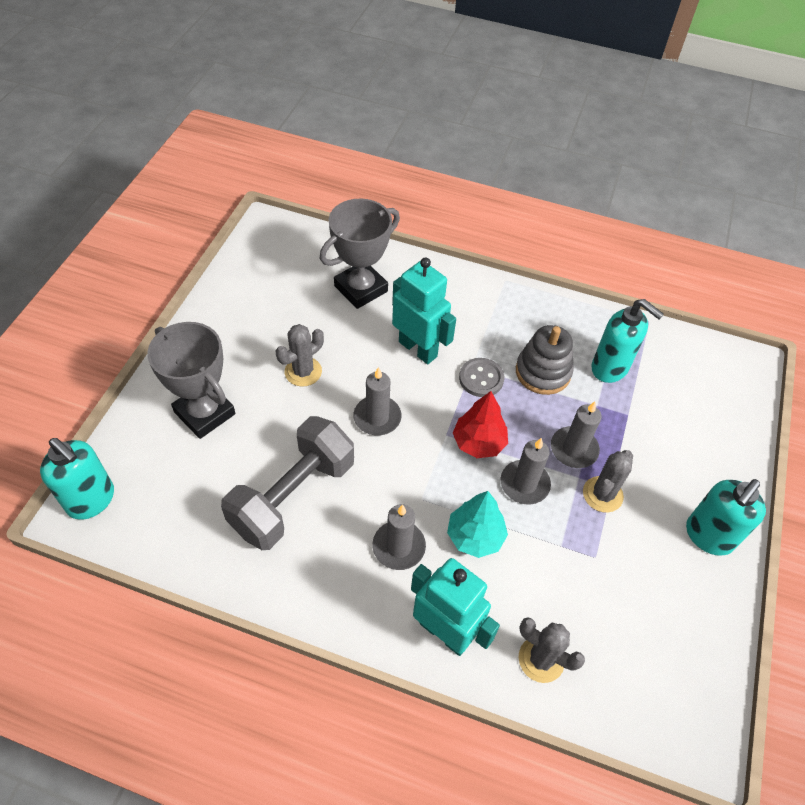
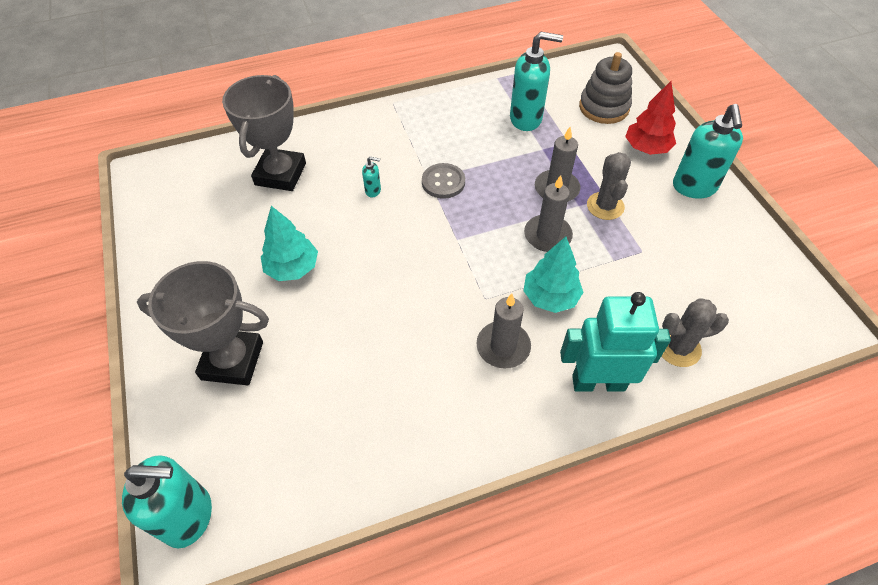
camera: 35 degrees left, 0 degrees up
grey dumbbell [221,416,354,550] -> none
grey cactus [276,324,324,387] -> turquoise tree [261,206,318,281]
grey candle [353,367,402,436] -> none
turquoise robot [392,257,456,364] -> turquoise soap dispenser [362,156,381,198]
red tree [453,391,508,458] -> red tree moved to [625,81,676,155]
grey stacking toy [516,325,573,395] -> grey stacking toy moved to [579,52,632,124]

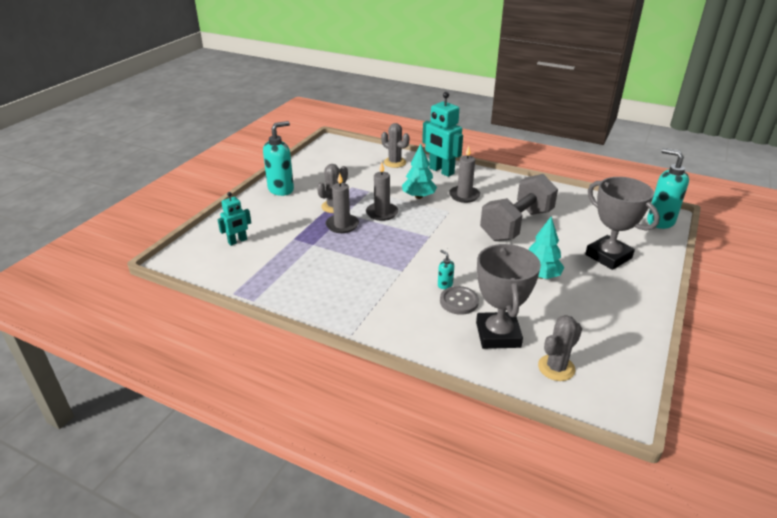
camera: 135 degrees left, 20 degrees down
grey trophy [222,75,306,191] -> grey trophy turned 60 degrees counterclockwise [476,244,541,349]
grey button [422,163,465,199] -> grey button moved to [440,286,479,315]
turquoise soap dispenser [510,32,563,131] -> none
grey stacking toy [579,52,632,124] -> turquoise robot [217,192,251,246]
red tree [625,81,676,155] -> none
none -> grey dumbbell [480,174,558,241]
none -> grey cactus [538,315,582,381]

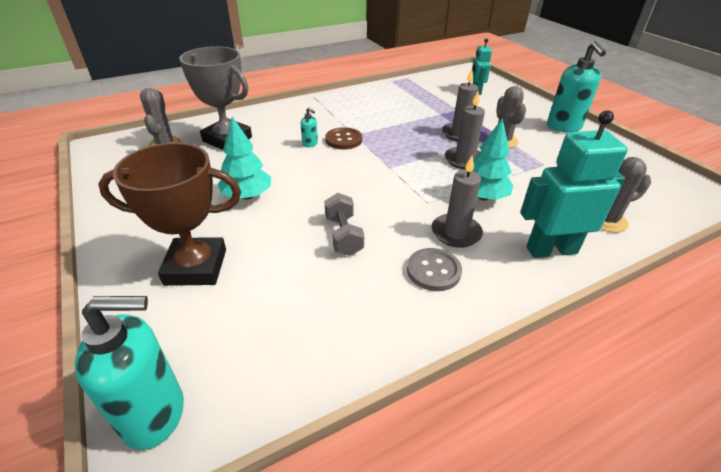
camera: 125 degrees right, 5 degrees up
turquoise soap dispenser [438,250,454,289] -> turquoise soap dispenser turned 45 degrees clockwise [301,107,318,147]
grey button [440,286,479,315] -> grey button moved to [407,248,462,291]
grey dumbbell [480,174,558,241] -> grey dumbbell [325,193,364,256], size x0.50
grey trophy [585,177,660,270] -> brown trophy [98,142,241,286]
none -> brown button [325,127,362,149]

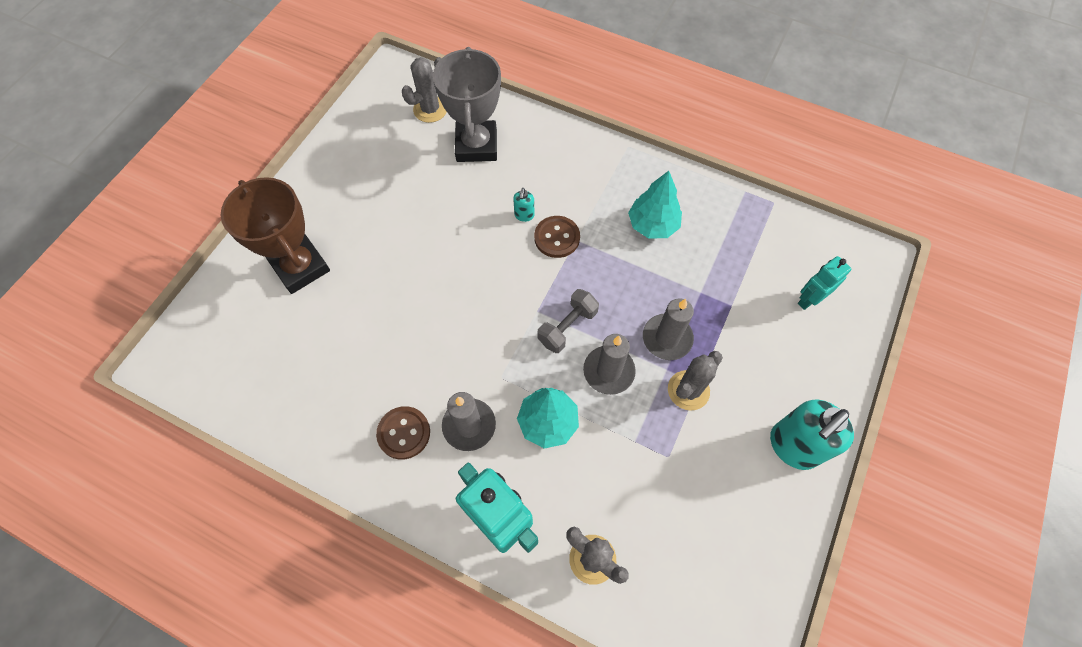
camera: 55 degrees right, 25 degrees up
turquoise soap dispenser [75,296,184,450] -> none
turquoise tree [218,117,271,200] -> turquoise tree moved to [628,171,682,239]
grey dumbbell [325,193,364,256] -> grey dumbbell moved to [537,289,599,353]
grey button [407,248,462,291] -> brown button [376,406,430,460]

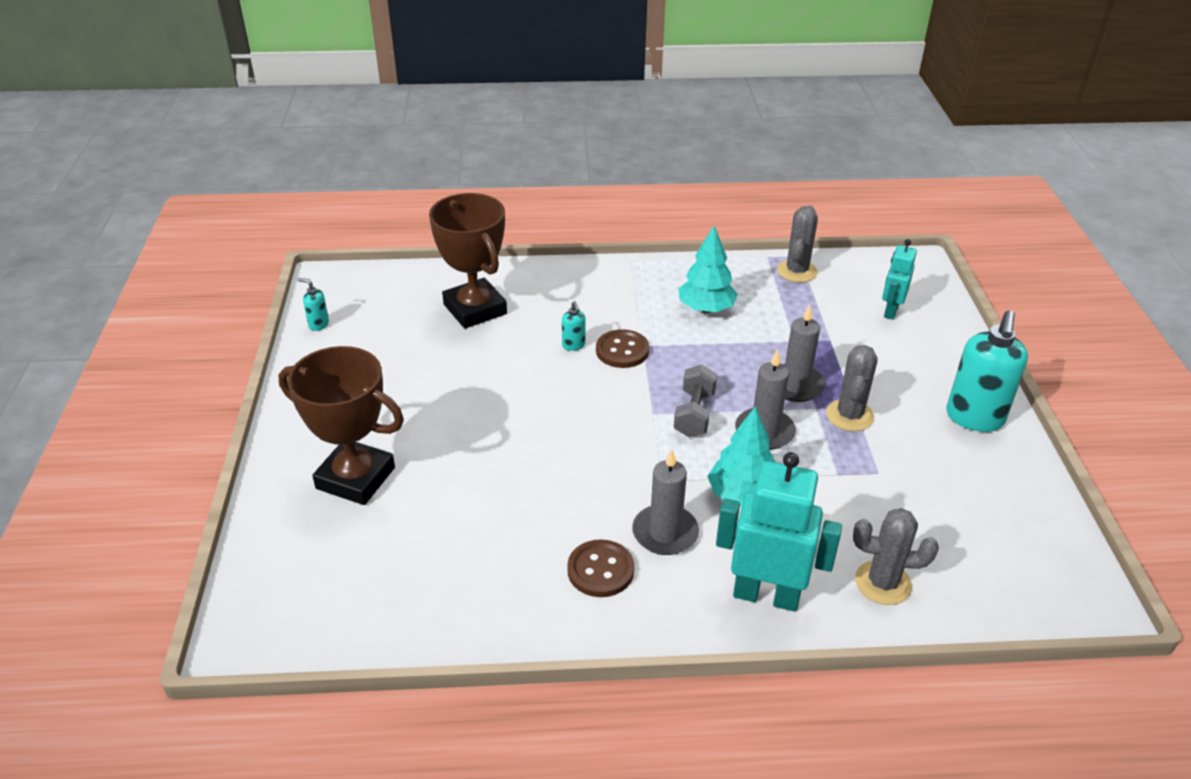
camera: 30 degrees left, 25 degrees down
grey cactus [402,57,447,123] -> grey cactus moved to [777,205,818,282]
grey trophy [433,47,501,162] -> brown trophy [429,193,507,328]
none -> turquoise soap dispenser [298,278,329,331]

